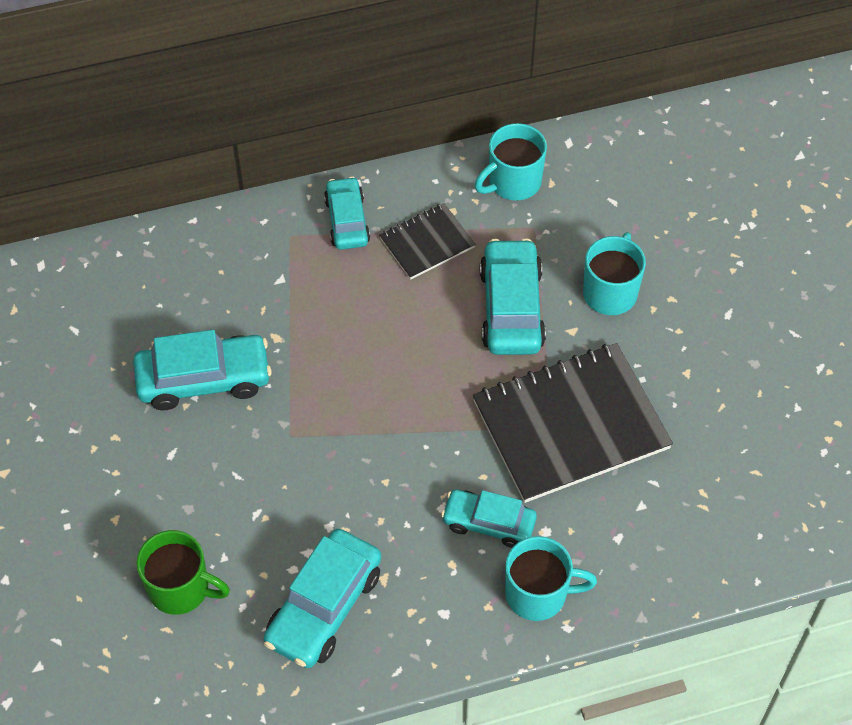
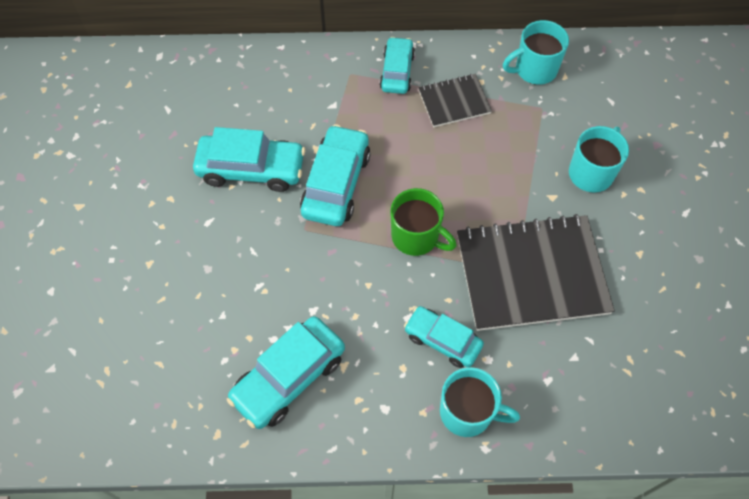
camera: 15 degrees right, 5 degrees up
green mug [136,530,230,615] -> green mug moved to [391,188,457,256]
turquoise car [480,238,546,355] -> turquoise car moved to [300,124,371,226]

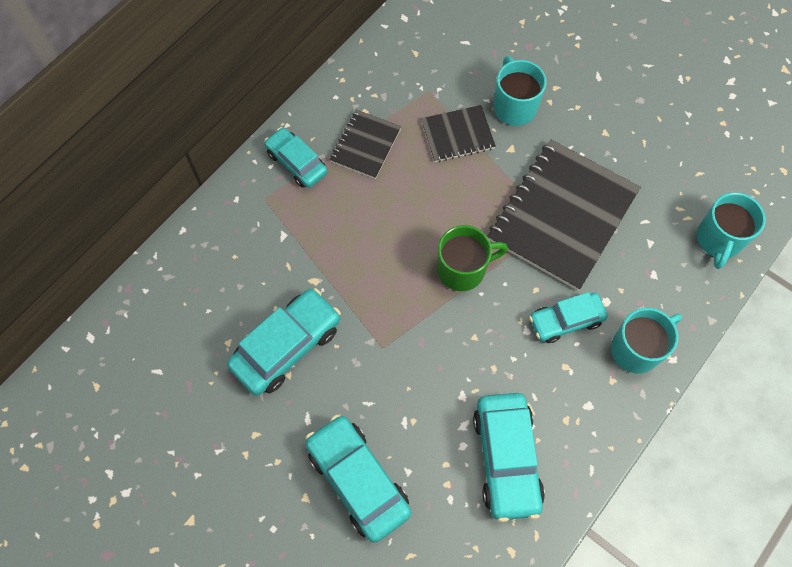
camera: 50 degrees left, 5 degrees up
turquoise car [300,124,371,226] -> turquoise car moved to [305,414,411,543]
turquoise mug [503,20,569,85] -> turquoise mug moved to [697,192,766,269]
none -> black notebook [421,105,496,162]

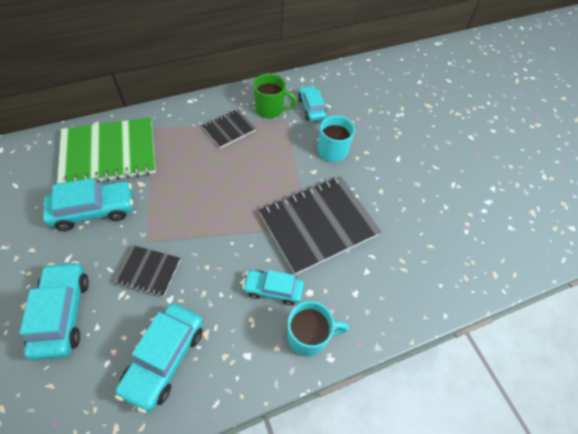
camera: 25 degrees right, 10 degrees down
turquoise car [264,127,328,188] -> turquoise car moved to [298,85,327,121]
black notebook [421,105,496,162] -> black notebook moved to [112,245,181,297]
green mug [437,225,508,291] -> green mug moved to [253,74,297,118]
turquoise mug [697,192,766,269] -> none
none -> green notebook [57,118,156,184]

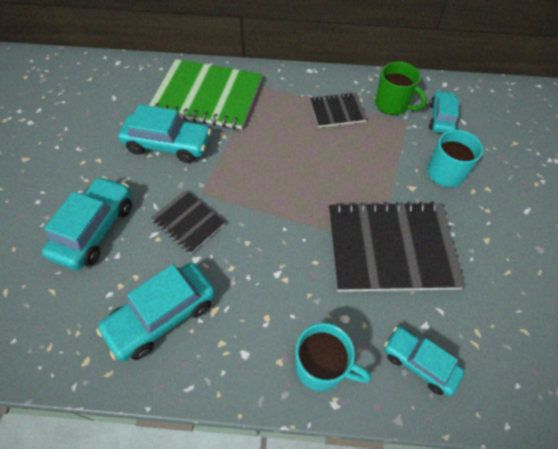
camera: 30 degrees right, 0 degrees up
turquoise car [243,270,304,306] -> turquoise car moved to [384,327,465,396]

